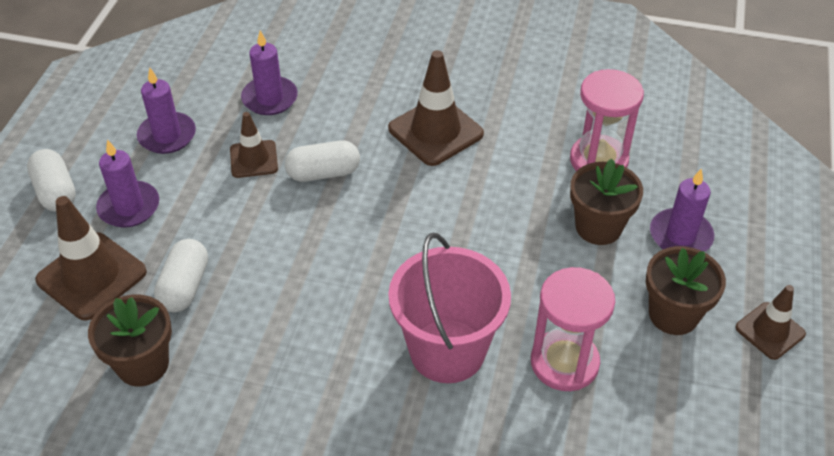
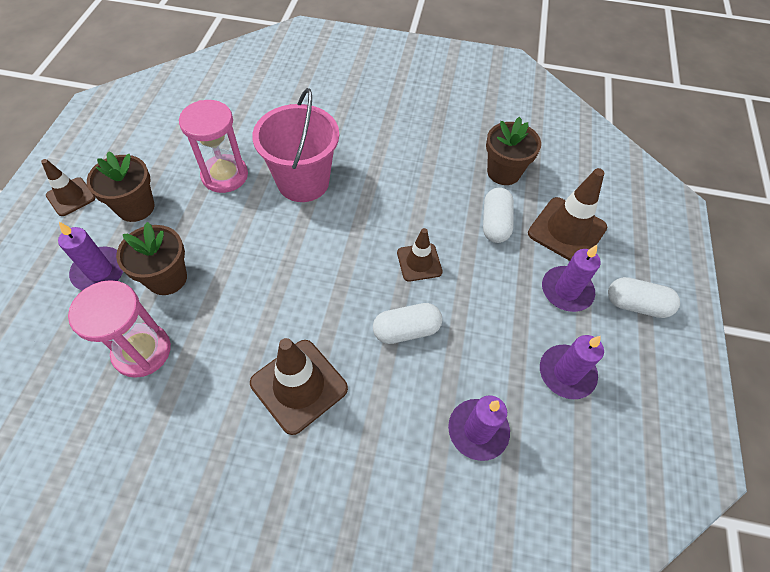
camera: 175 degrees right, 10 degrees up
white capsule [27,149,76,212] -> white capsule turned 45 degrees counterclockwise [608,277,680,318]
brown traffic cone [230,112,278,178] -> brown traffic cone moved to [397,228,443,282]

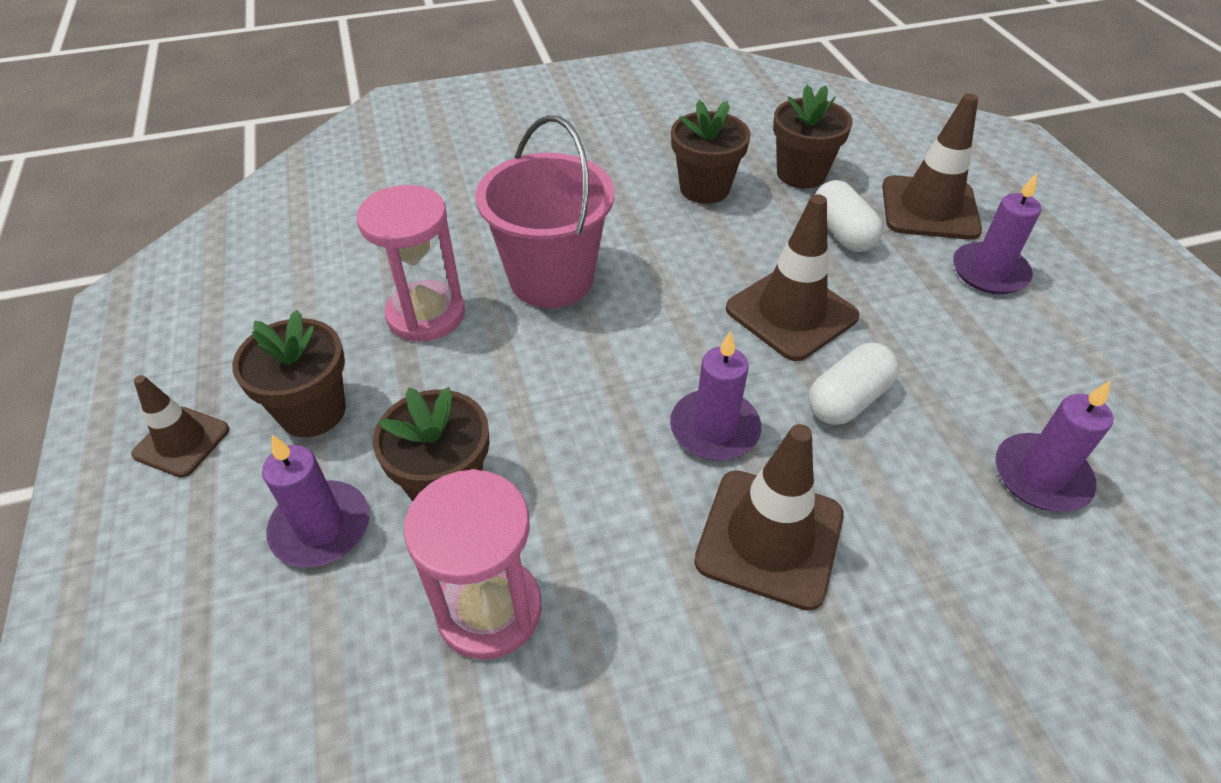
camera: 25 degrees left, 10 degrees down
brown traffic cone [397,228,443,282] -> brown traffic cone [726,194,859,361], size x1.66
purple candle [540,335,604,399] -> purple candle moved to [670,331,761,461]
white capsule [608,277,680,318] -> none
none -> brown flower pot [671,100,751,204]

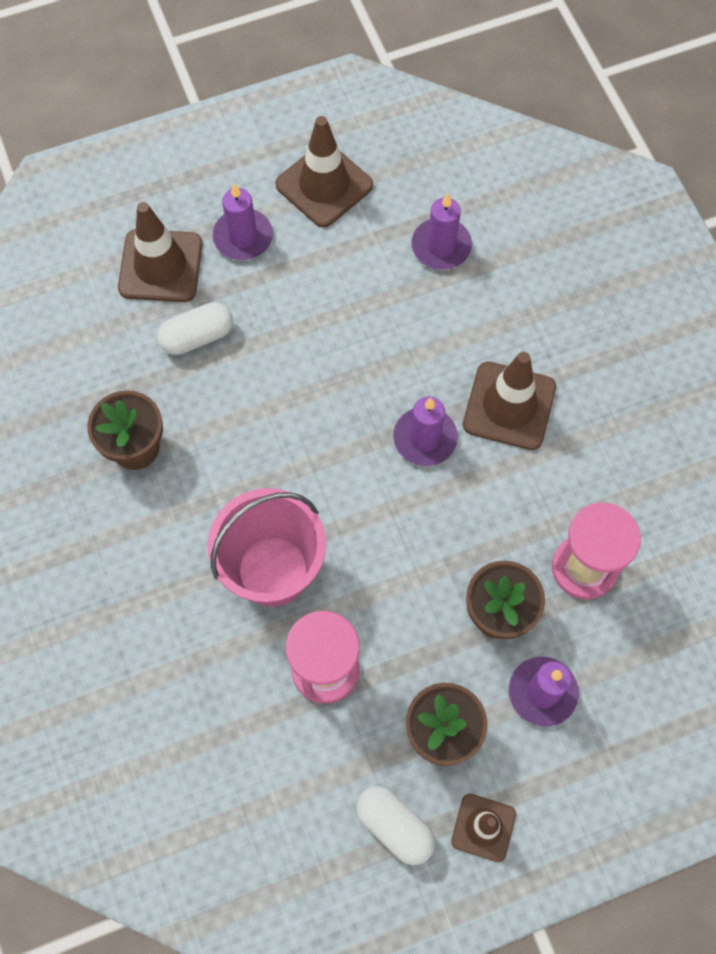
camera: 95 degrees left, 20 degrees up
brown traffic cone [726,194,859,361] -> brown traffic cone moved to [275,116,373,228]
brown flower pot [773,85,853,189] -> none
white capsule [808,343,899,425] -> white capsule moved to [356,786,435,865]

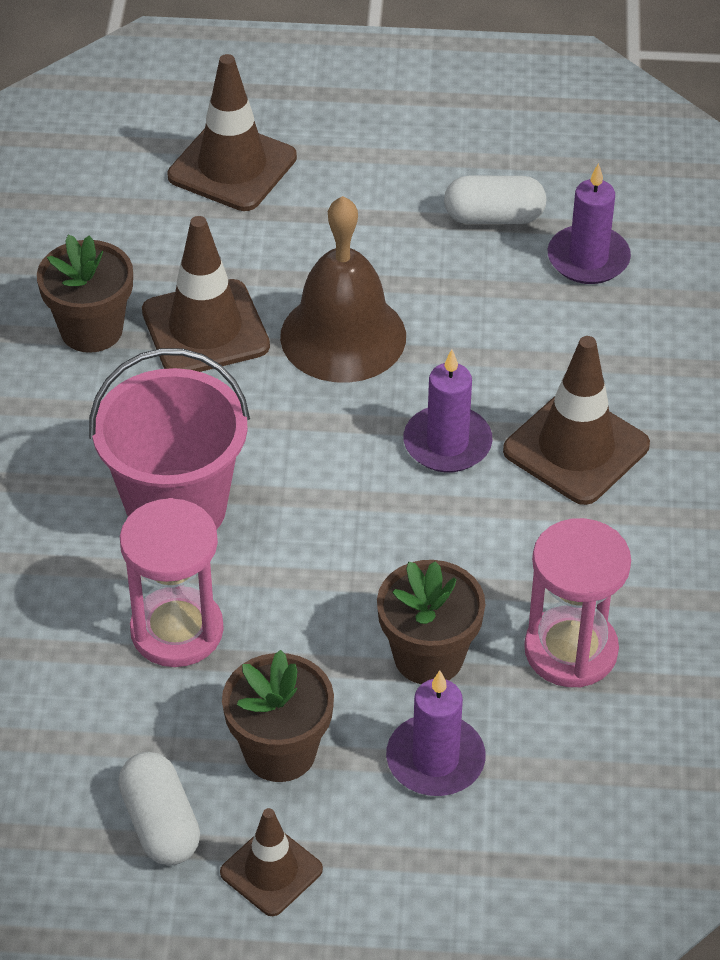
camera: 25 degrees right, 20 degrees down
white capsule [157,302,233,355] -> white capsule moved to [444,176,546,224]
purple candle [212,184,273,260] -> none
brown traffic cone [275,116,373,228] -> brown traffic cone moved to [142,216,270,372]
none -> brown bell [280,196,406,383]

